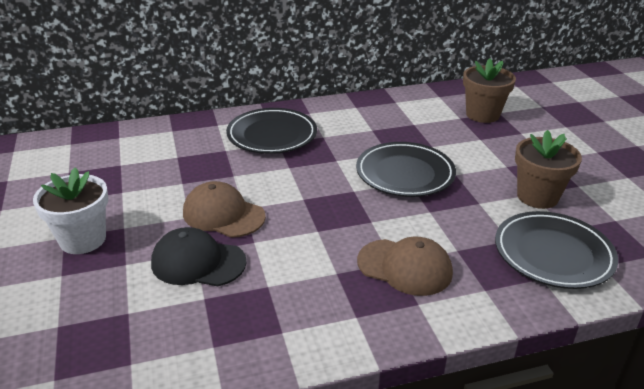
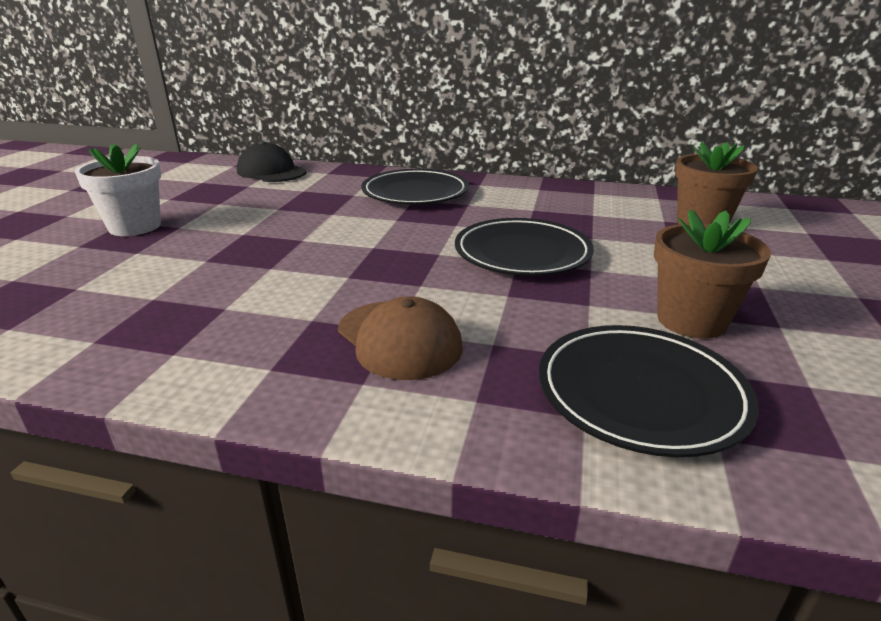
camera: 30 degrees right, 5 degrees down
black cap [151,227,247,286] -> black cap moved to [237,141,307,182]
brown cap [183,181,266,238] -> none

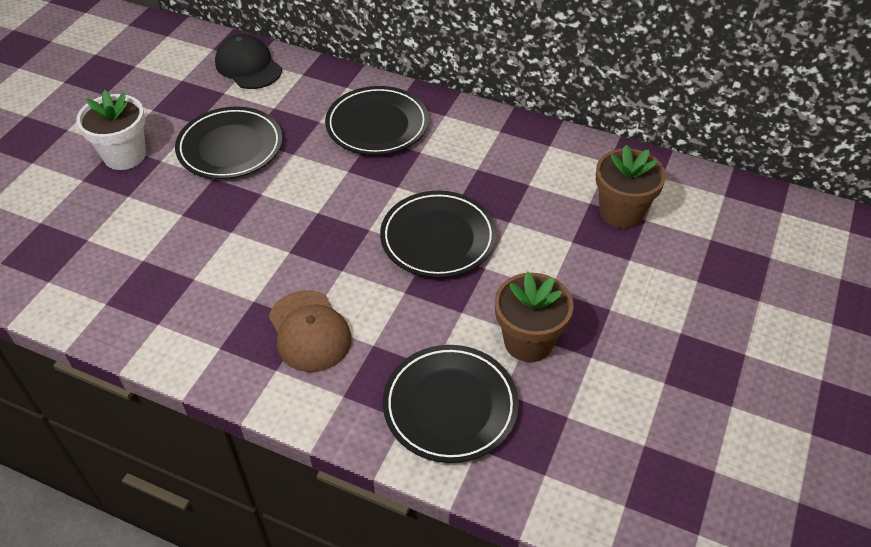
camera: 10 degrees right, 20 degrees up
none -> black plate [175,107,282,179]

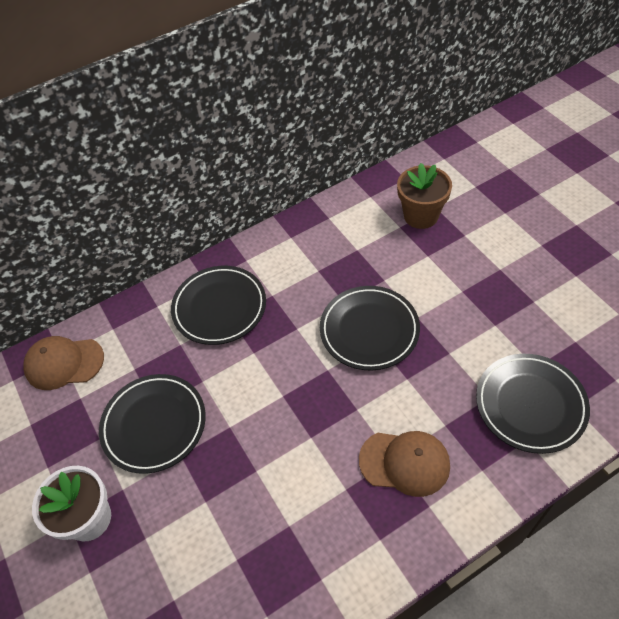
camera: 50 degrees left, 5 degrees up
black cap [215,34,282,89] -> brown cap [23,336,104,390]
brown flower pot [495,272,573,362] -> none

